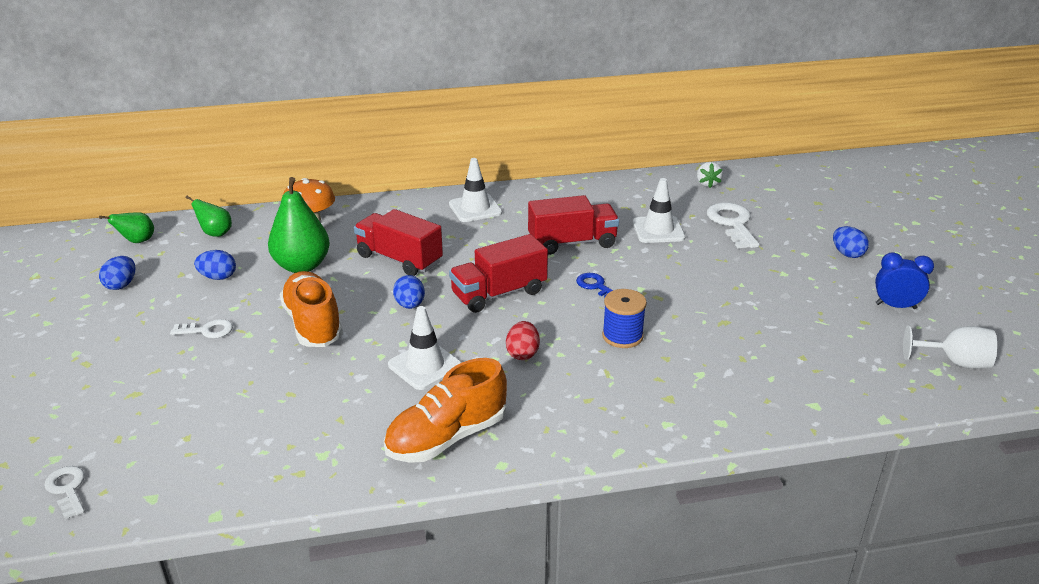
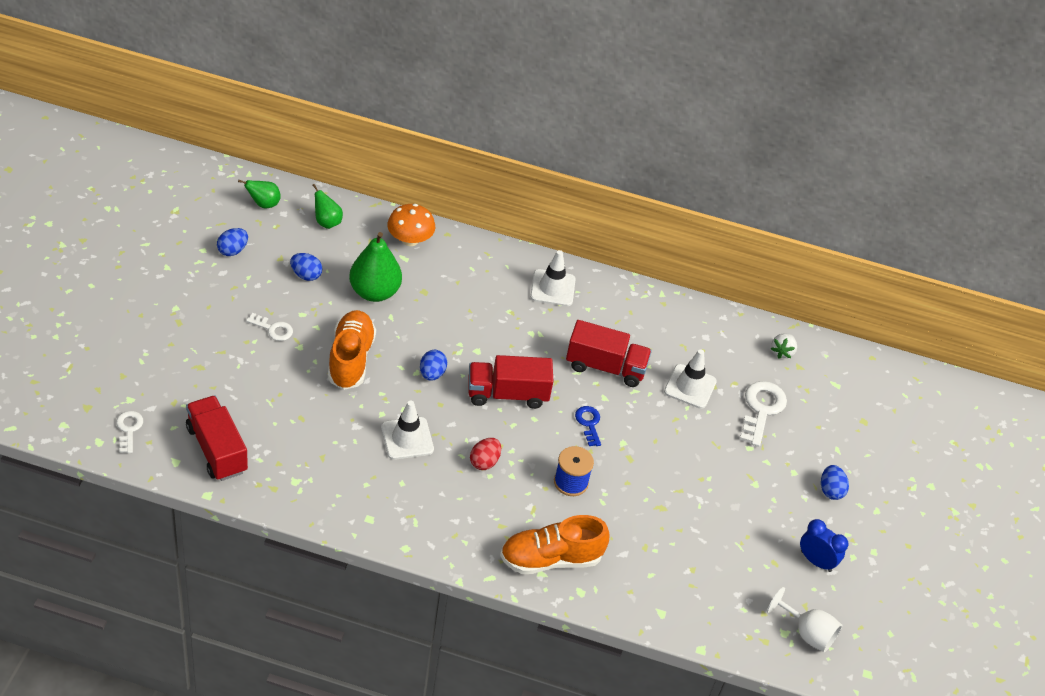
camera: 20 degrees right, 15 degrees up
red truck [354,209,443,276] -> red truck moved to [186,396,248,481]
orange shoe [383,358,507,463] -> orange shoe moved to [500,515,609,574]

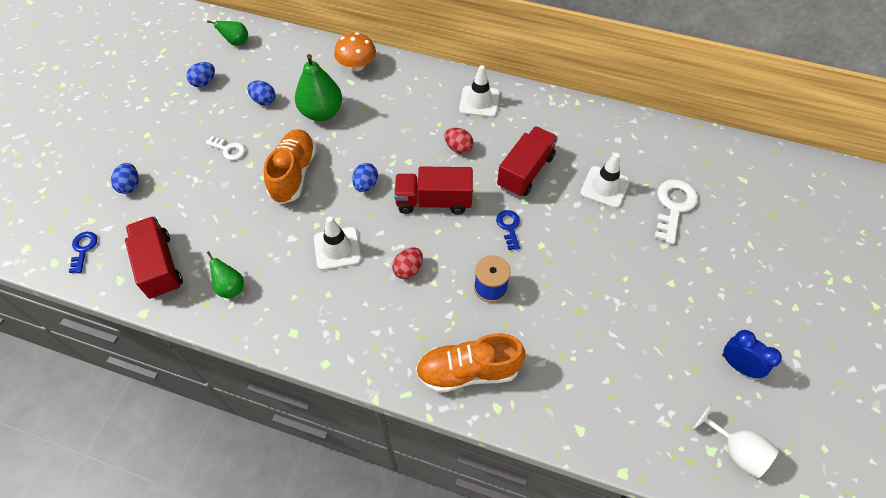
camera: 10 degrees right, 10 degrees up
white key [116,411,143,453] -> blue key [69,232,97,273]
green pear [312,184,343,229] -> green pear moved to [207,251,244,299]
red truck [566,320,652,387] -> red truck turned 75 degrees counterclockwise [497,126,558,197]
white strawberry [771,333,797,359] -> none
blue egg [821,465,849,500] -> blue egg moved to [111,163,139,194]
none -> red egg [444,128,474,154]

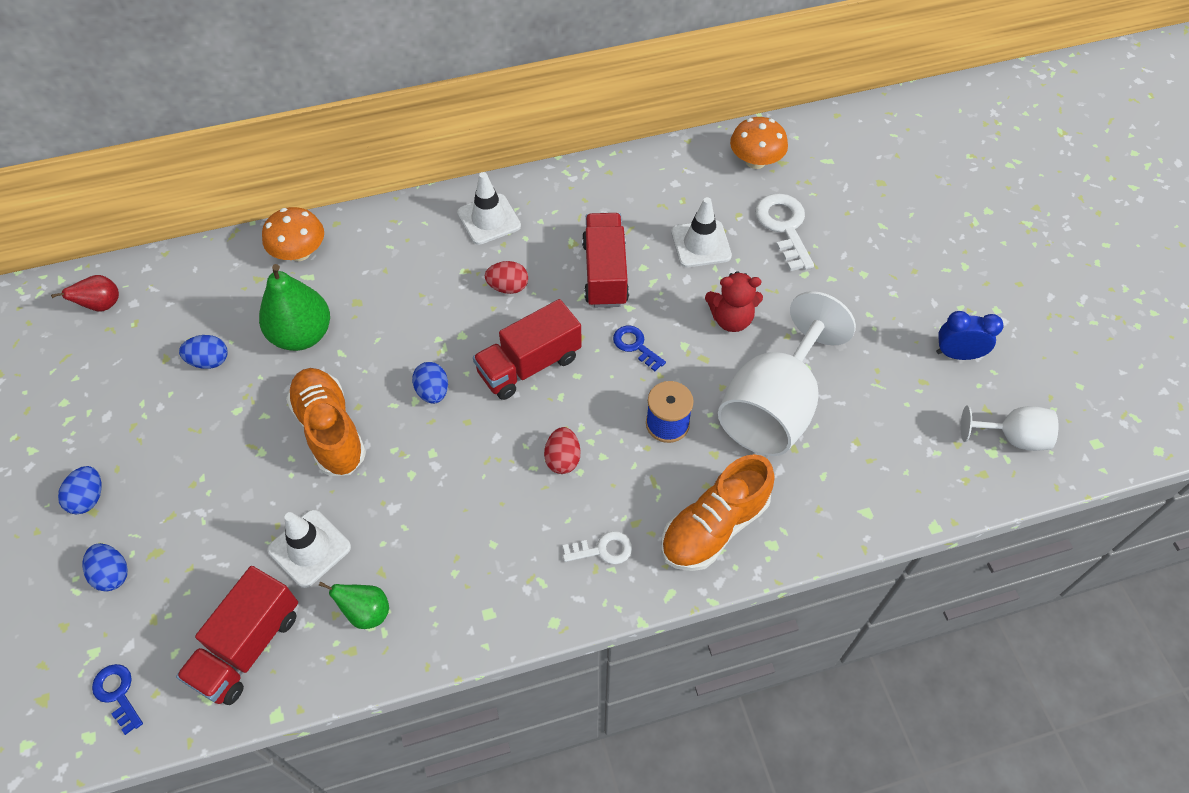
camera: 35 degrees left, 0 degrees up
red truck [125,216,183,299] -> red truck turned 90 degrees counterclockwise [176,566,298,705]
blue egg [187,62,215,87] -> blue egg moved to [58,466,102,514]
white key [205,136,245,160] -> white key moved to [563,531,632,564]
green pear [207,20,248,46] -> red pear [51,275,119,311]
white traffic cone [314,216,361,270] -> white traffic cone moved to [267,510,351,588]
none -> red teddy bear [705,271,763,332]
none -> white goblet [718,291,856,456]
none -> orange mushroom [730,117,788,169]

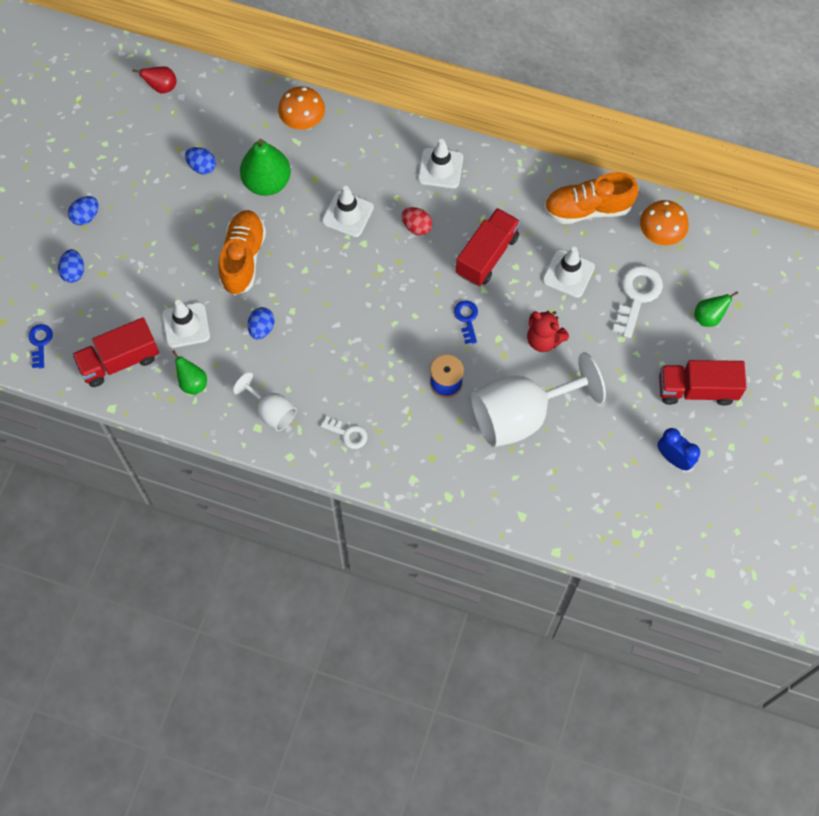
camera: 35 degrees right, 10 degrees up
blue egg [412,362,448,404] -> blue egg moved to [248,307,275,339]
red truck [473,299,582,400] -> red truck moved to [659,360,746,405]
red egg [544,427,580,474] -> none
orange shoe [661,454,775,571] -> orange shoe moved to [544,172,638,224]
white goblet [961,405,1059,451] -> white goblet moved to [233,372,297,431]
none -> white traffic cone [322,186,374,237]
none -> green pear [694,291,738,327]

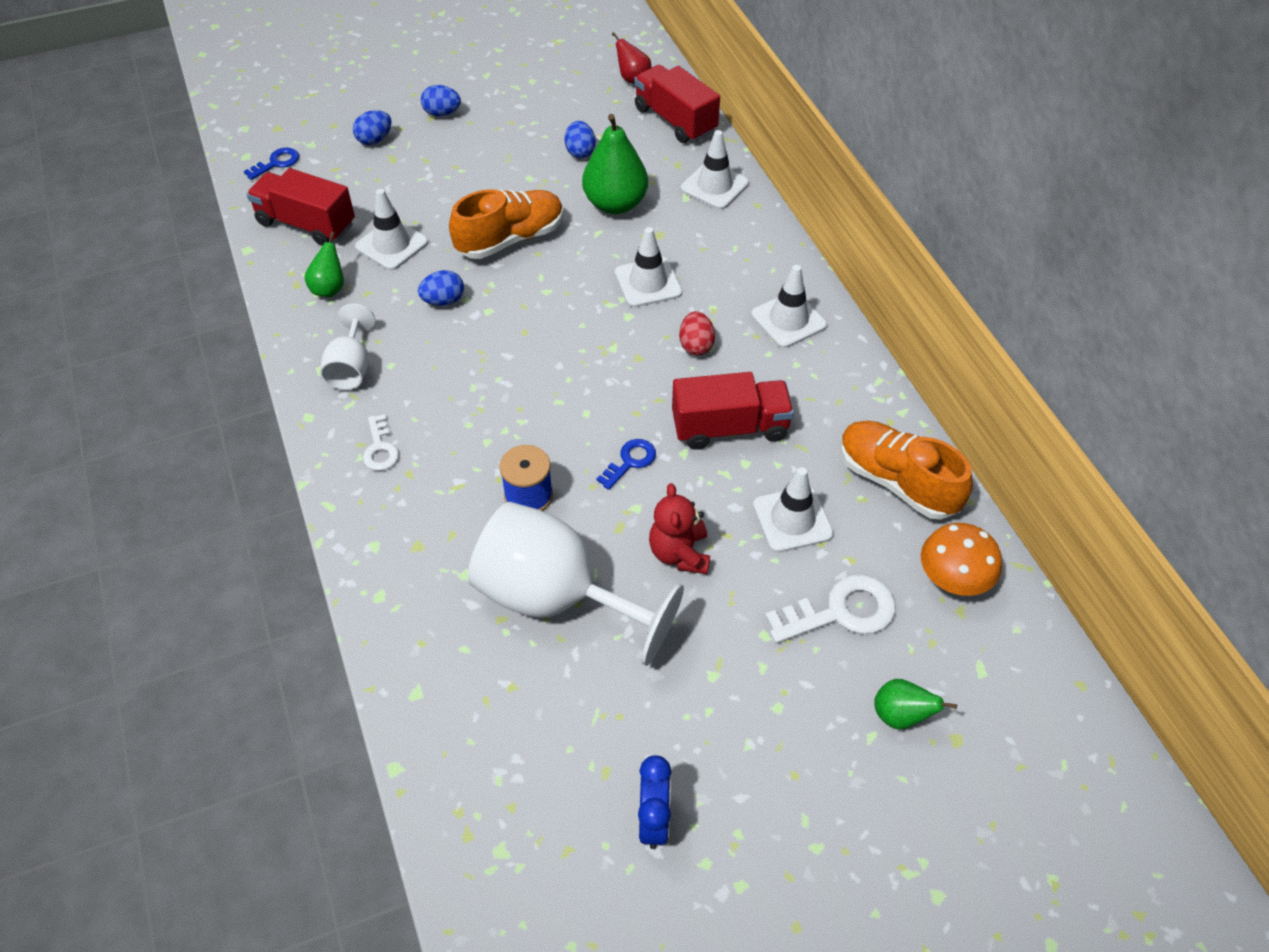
camera: 50 degrees right, 15 degrees down
orange mushroom [278,86,325,130] -> white traffic cone [681,130,749,209]
red truck [659,360,746,405] -> red truck moved to [634,65,720,143]

